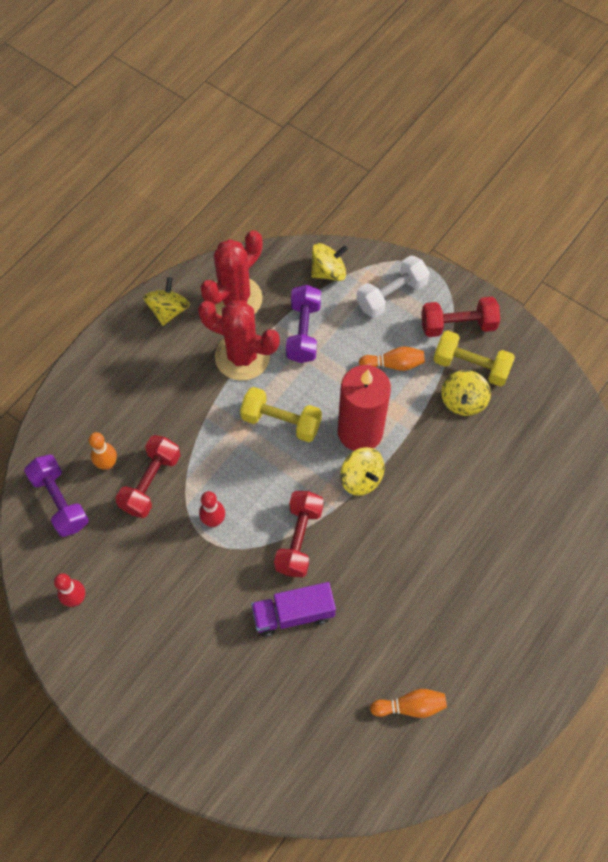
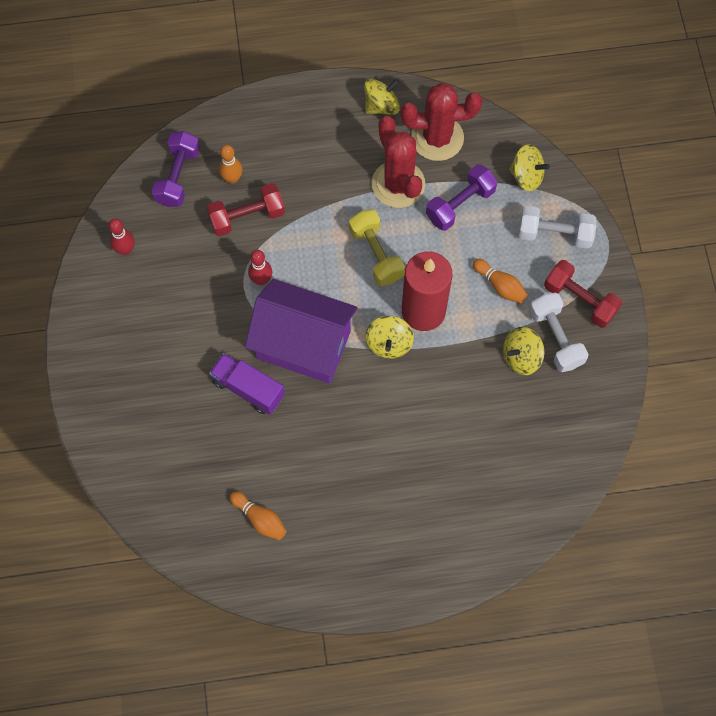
camera: 45 degrees right, 5 degrees up
red dumbbell [274,491,324,577] -> purple house [245,279,358,384]
yellow dumbbell [433,330,515,386] -> white dumbbell [529,293,589,372]

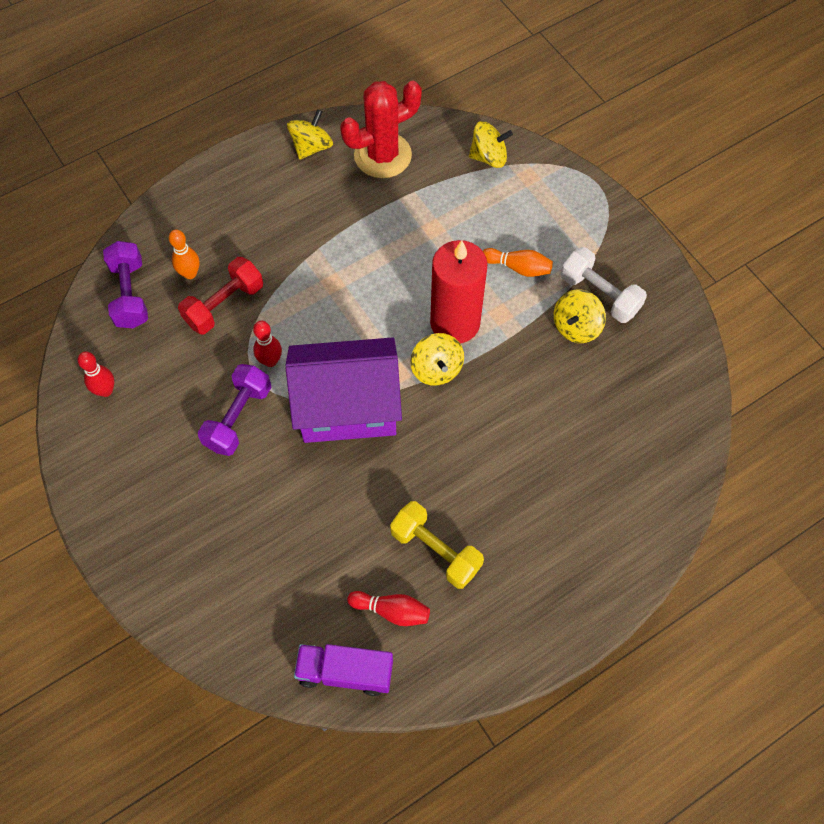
camera: 25 degrees left, 5 degrees down
purple truck [209,353,285,415] -> purple truck moved to [294,644,393,696]
orange bowling pin [229,491,287,540] -> red bowling pin [347,591,430,626]
yellow dumbbell [349,209,405,286] -> yellow dumbbell moved to [390,501,484,589]
red cactus [372,116,425,208] -> none
purple dumbbell [426,164,498,231] -> purple dumbbell moved to [198,364,271,456]
white dumbbell [519,206,596,249] -> none
red dumbbell [544,260,622,328] -> none

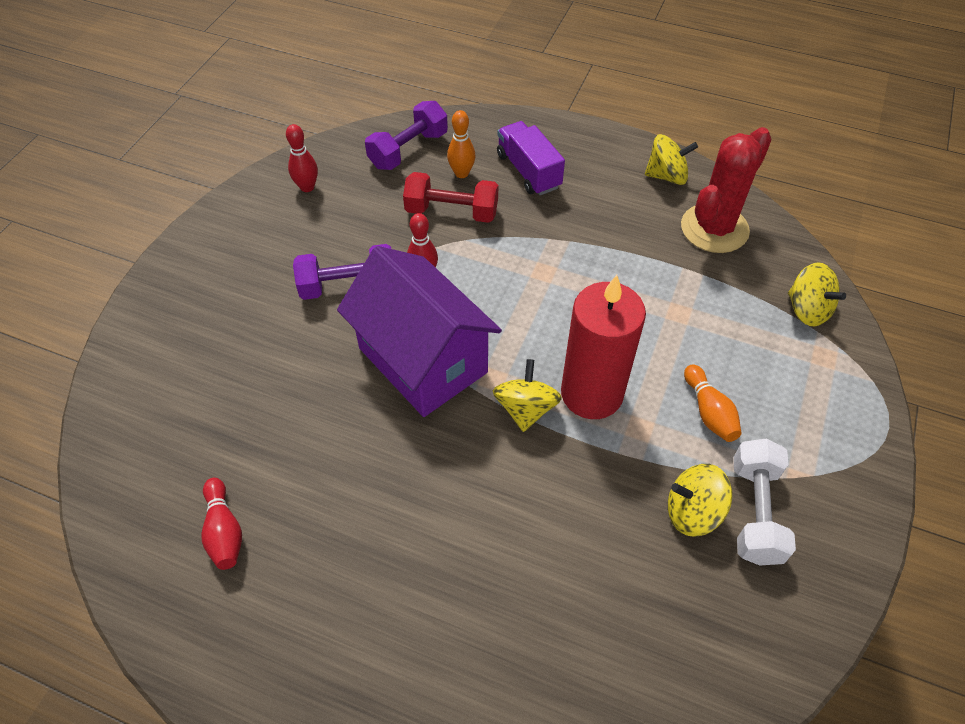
camera: 55 degrees right, 10 degrees down
purple truck [294,644,393,696] -> purple truck moved to [497,121,565,195]
red cactus [340,81,422,178] -> red cactus turned 75 degrees counterclockwise [681,127,772,253]
yellow dumbbell [390,501,484,589] -> none
yellow spinning top [410,333,464,386] -> yellow spinning top turned 150 degrees clockwise [493,359,562,432]

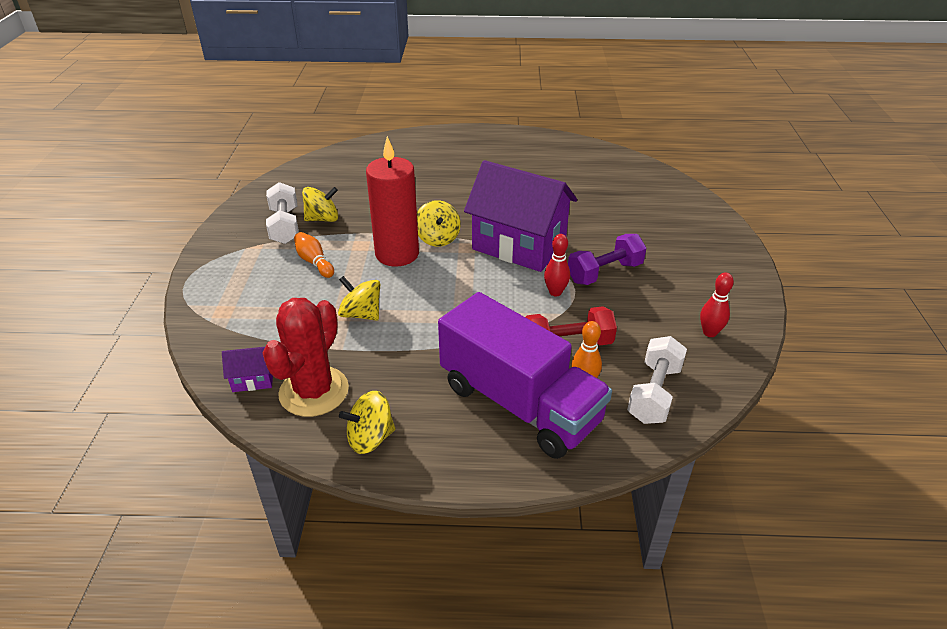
camera: 160 degrees right, 15 degrees down
red bowling pin [201,478,242,570] -> none
purple dumbbell [365,101,448,170] -> white dumbbell [627,336,687,424]
purple truck [497,121,565,195] -> purple truck [438,292,612,459], size x1.86
yellow spinning top [788,262,846,326] -> yellow spinning top moved to [338,276,380,321]
none -> purple house [222,347,273,392]

